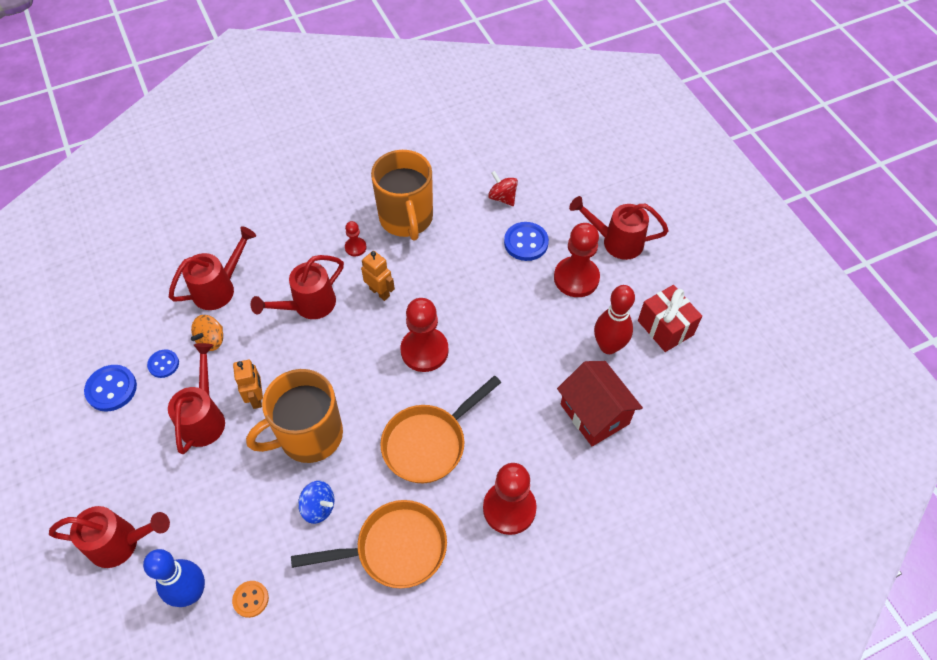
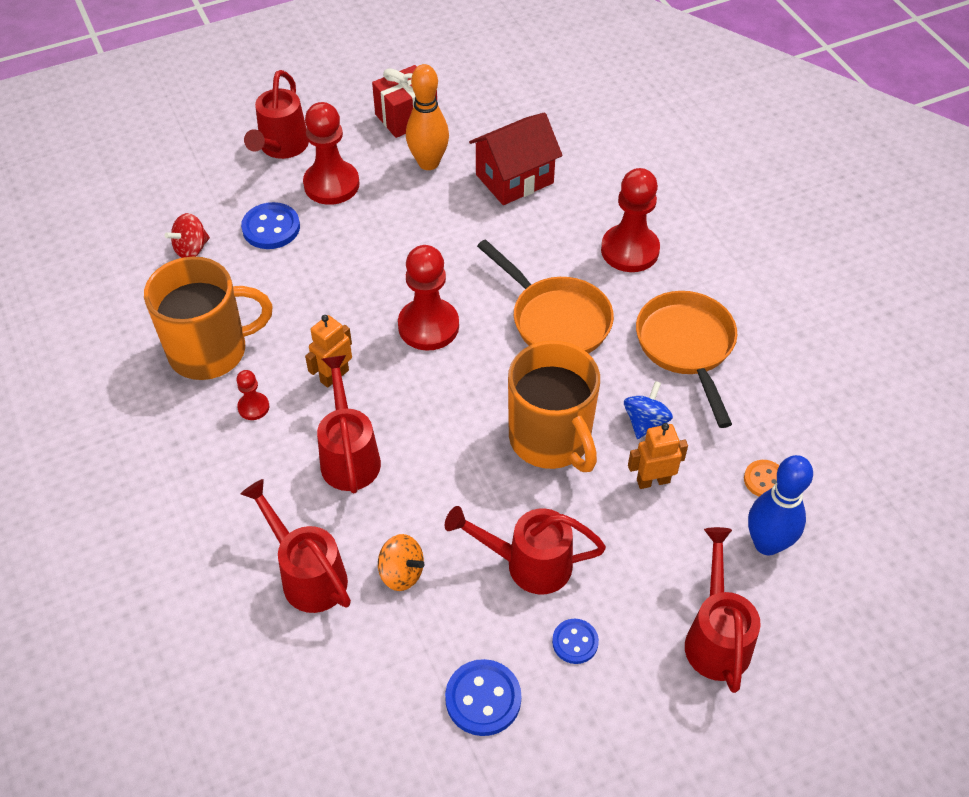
camera: 90 degrees left, 5 degrees down
blue button [147,349,179,378] -> blue button moved to [552,619,599,664]
orange robot [233,360,263,409] -> orange robot moved to [628,423,688,489]
red watering can [251,255,344,319] -> red watering can turned 150 degrees counterclockwise [317,355,381,494]
red bowling pin [594,285,635,354] -> orange bowling pin [406,64,449,170]

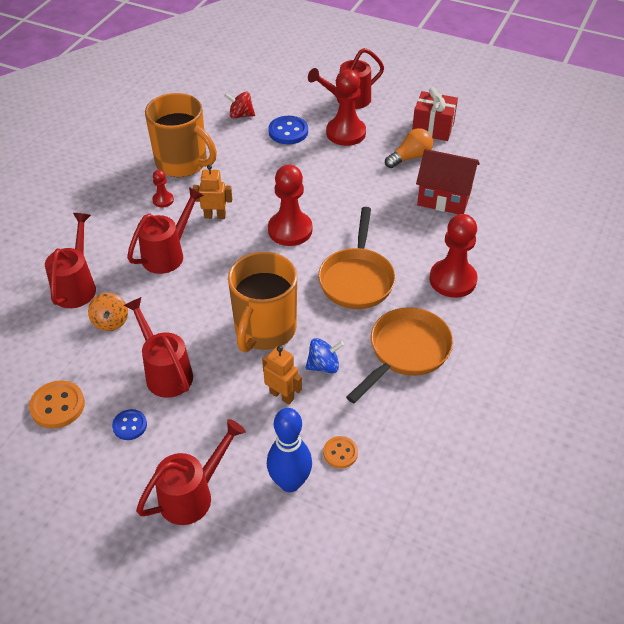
camera: 50 degrees right, 5 degrees down
orange bowling pin [406,64,449,170] -> orange light bulb [385,128,433,168]
blue button [445,659,521,736] -> orange button [29,380,85,429]

